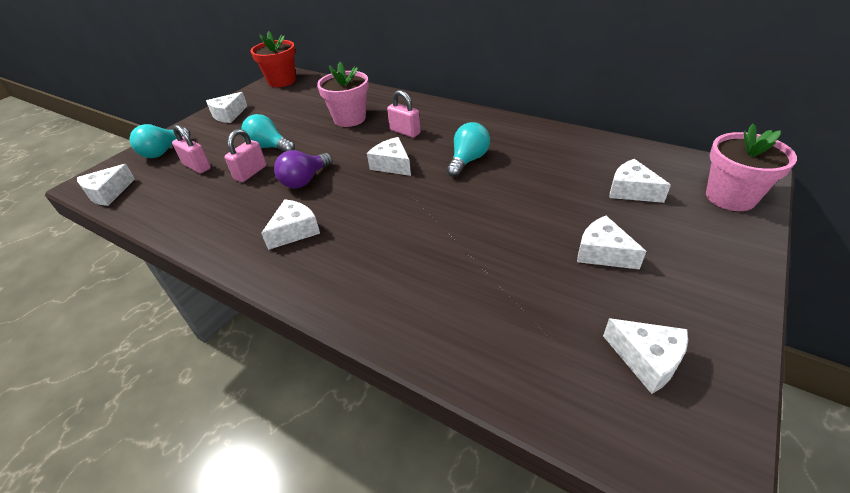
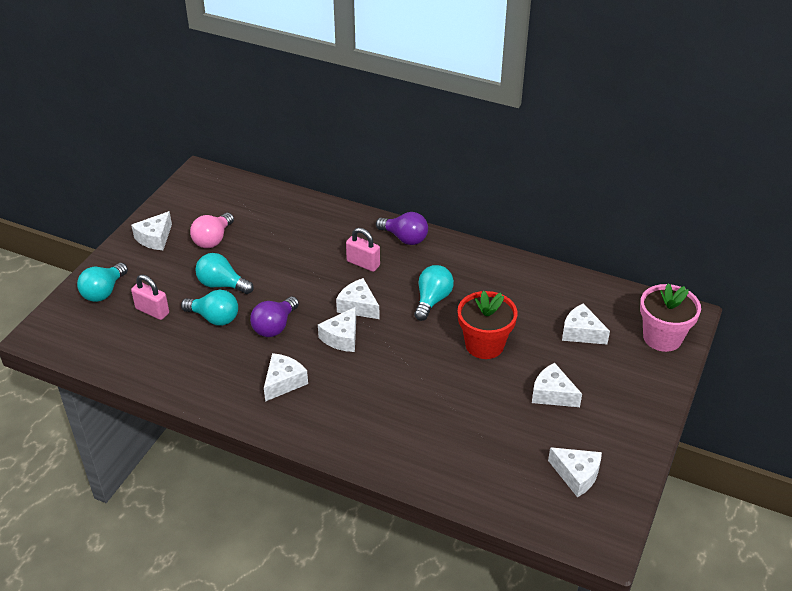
camera: 10 degrees left, 0 degrees up
white cheese [77,164,135,206] -> white cheese moved to [318,307,356,352]
pink padlock [224,129,266,182] -> turquoise light bulb [181,290,238,326]
red flower pot [250,31,296,87] -> red flower pot moved to [458,291,518,359]
pink flower pot [317,62,369,127] -> none
none -> pink light bulb [190,213,234,248]
none -> purple light bulb [376,212,428,245]

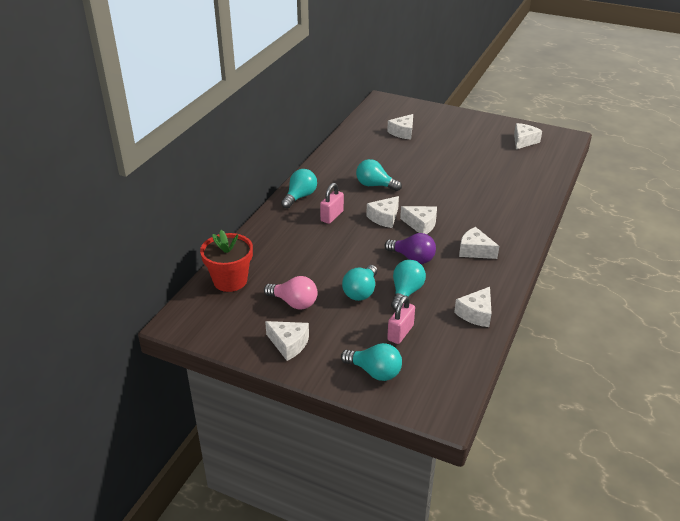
camera: 90 degrees left, 5 degrees down
purple light bulb [376,212,428,245] -> turquoise light bulb [281,169,317,209]
red flower pot [458,291,518,359] -> red flower pot moved to [200,230,253,292]
white cheese [532,363,582,407] -> white cheese moved to [454,287,492,327]
pink flower pot [640,283,701,352] -> none

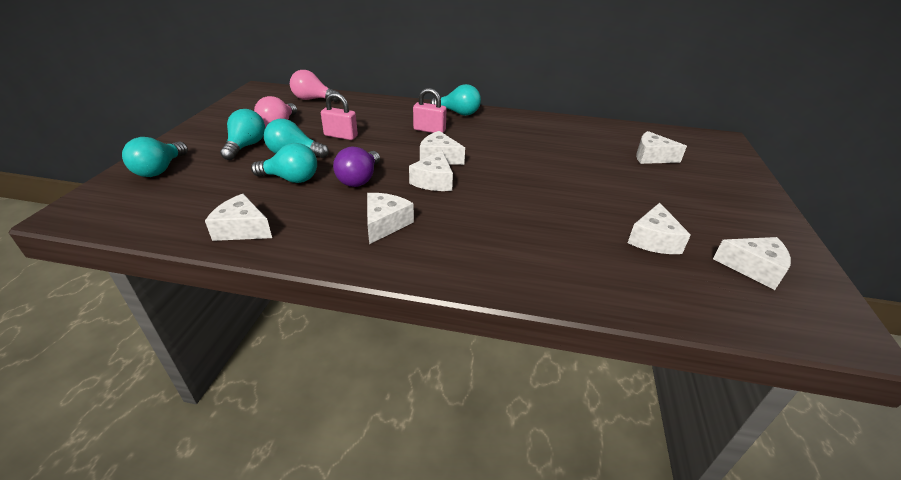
camera: 75 degrees right, 0 degrees up
red flower pot [200,230,253,292] -> pink light bulb [290,70,340,102]
white cheese [265,321,309,361] -> white cheese moved to [628,203,691,254]
turquoise light bulb [356,159,402,191] -> turquoise light bulb moved to [220,109,265,160]
pink padlock [387,296,415,344] -> pink padlock moved to [321,92,358,140]

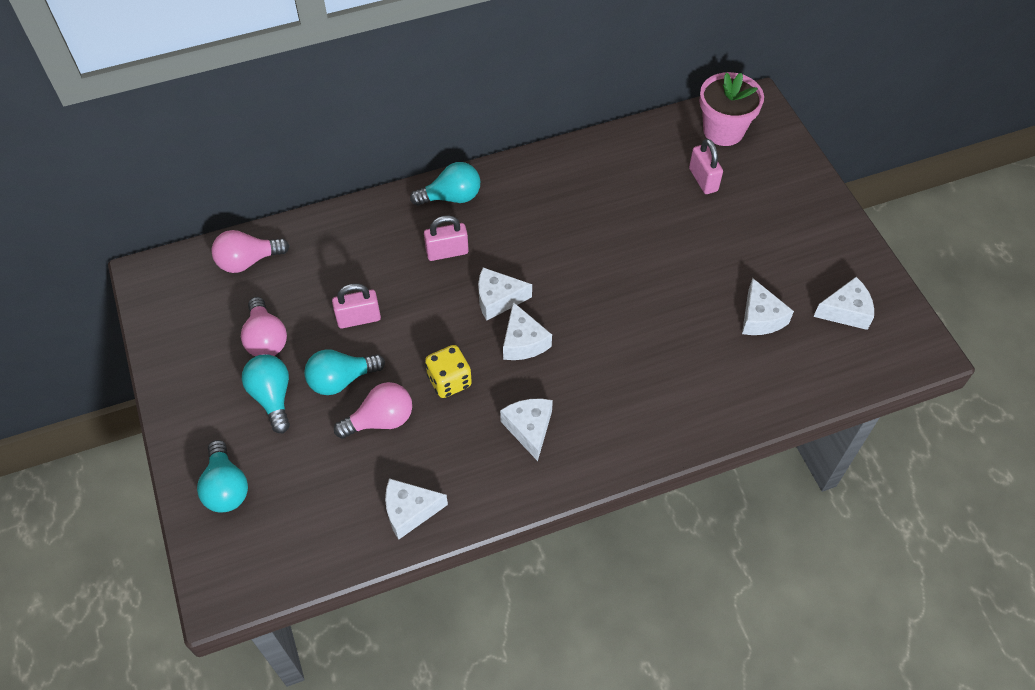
camera: 30 degrees left, 20 degrees up
turquoise light bulb [251,143,317,183] -> pink light bulb [334,382,412,439]
purple light bulb [333,147,380,187] -> yellow dice [425,345,472,398]
white cheese [636,131,687,164] -> pink padlock [689,139,723,194]
none -> pink flower pot [699,72,764,146]

